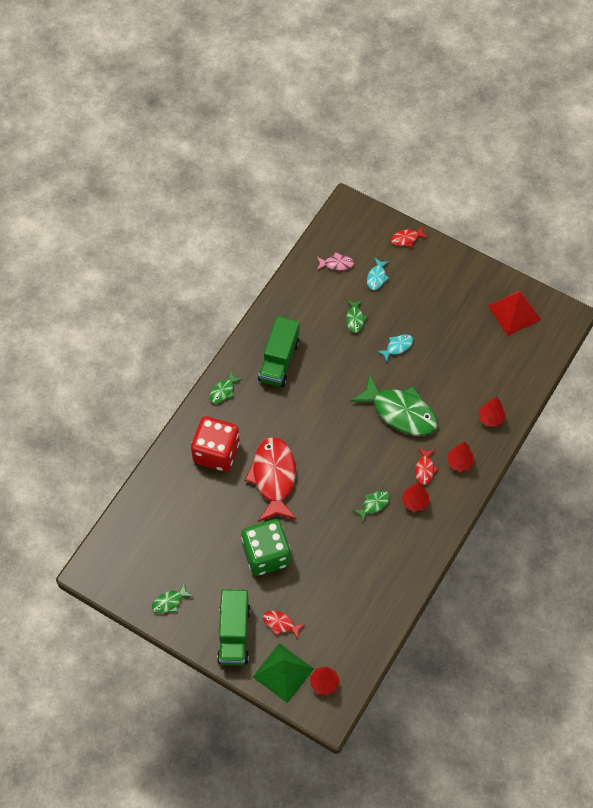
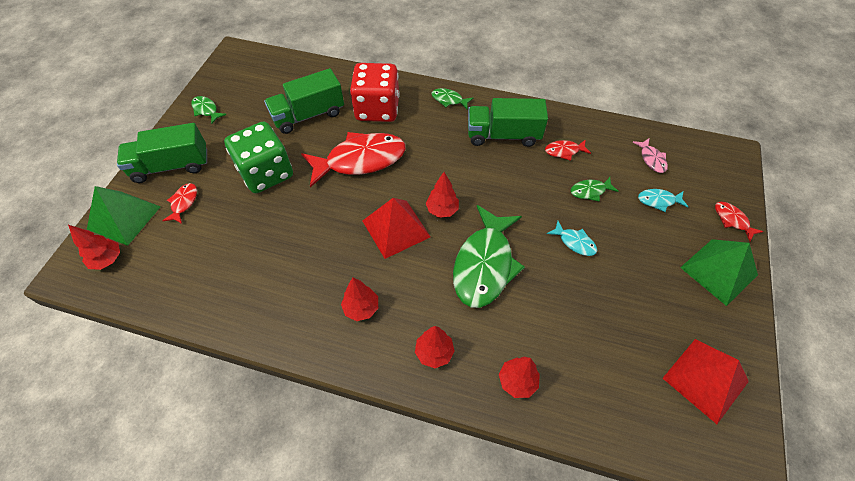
camera: 75 degrees right, 5 degrees down
green fish [353,490,390,523] -> none
red fish [415,448,438,485] -> red fish moved to [545,139,591,161]
none -> green truck [264,68,344,134]
none -> red pyramid [363,198,430,259]
none -> red tree [426,172,459,218]
none -> green pyramid [680,239,758,306]

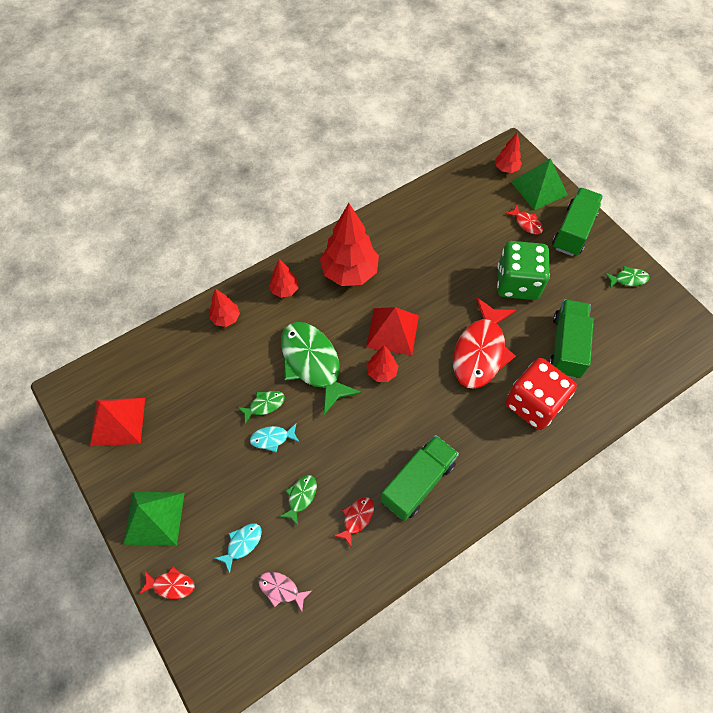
camera: 130 degrees right, 5 degrees up
red tree [341,277,378,321] -> red tree [320,203,379,286], size x1.99
green fish [431,88,473,110] -> green fish moved to [237,391,285,424]

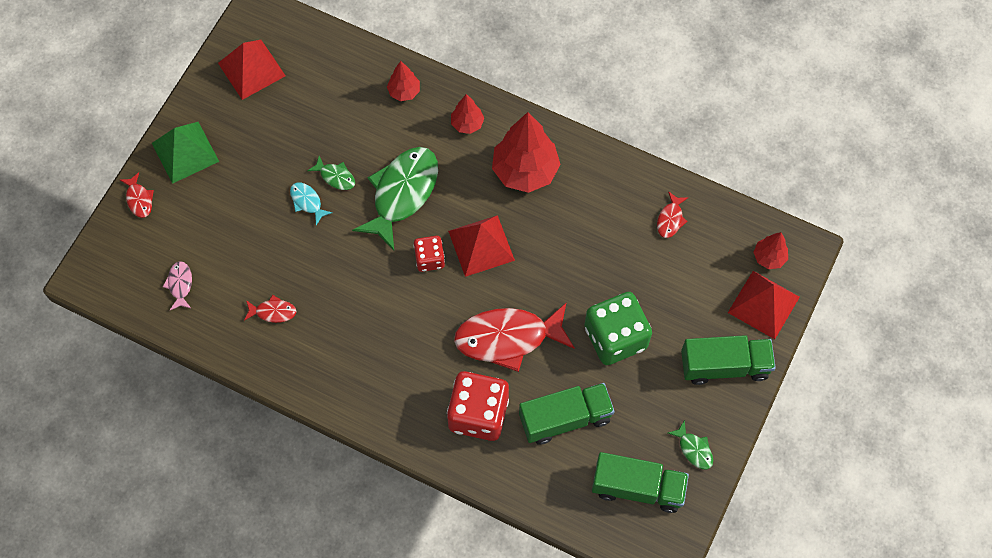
camera: 60 degrees right, 5 degrees up
turquoise fish [215,523,262,573] -> none
green fish [279,475,317,526] -> none
red tree [367,346,398,382] -> red dice [413,236,445,272]
green truck [381,435,459,521] -> green truck moved to [592,452,689,513]
red fish [505,205,543,234] -> red fish moved to [657,191,688,238]
green pyramid [511,158,568,210] -> red pyramid [728,271,800,339]

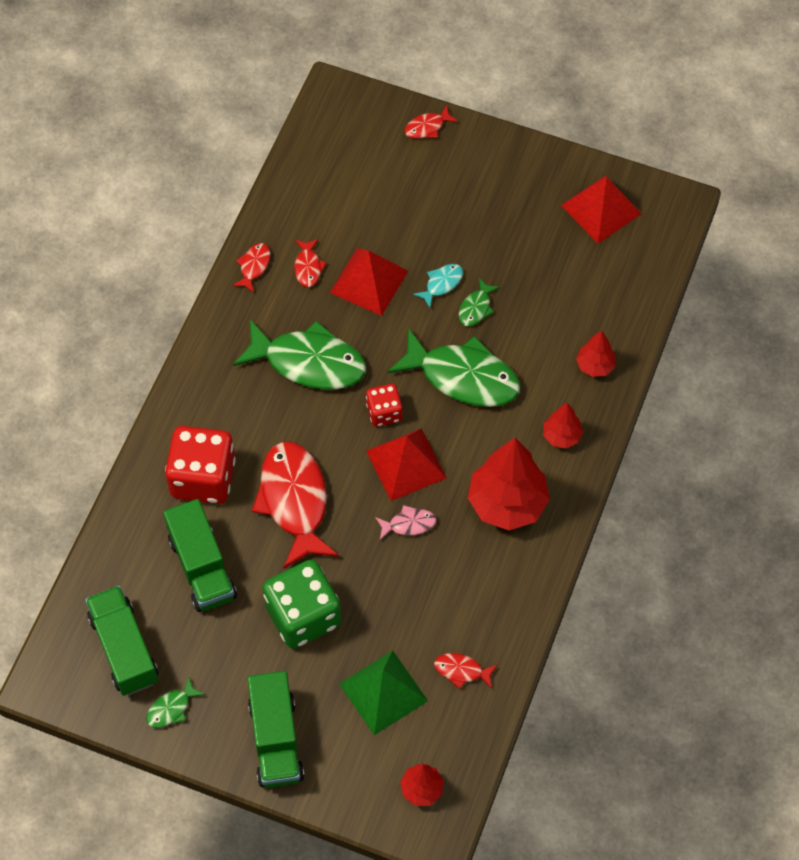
camera: 85 degrees right, 5 degrees down
green pyramid [152,122,219,184] -> green pyramid moved to [339,650,428,735]
pink fish [163,261,192,310] -> pink fish moved to [375,505,436,540]
green truck [592,452,689,513] -> green truck turned 150 degrees clockwise [85,586,158,696]
red pyramid [728,271,800,339] -> red pyramid moved to [330,248,408,316]
none -> red fish [232,243,271,293]
none -> green fish [233,320,366,389]

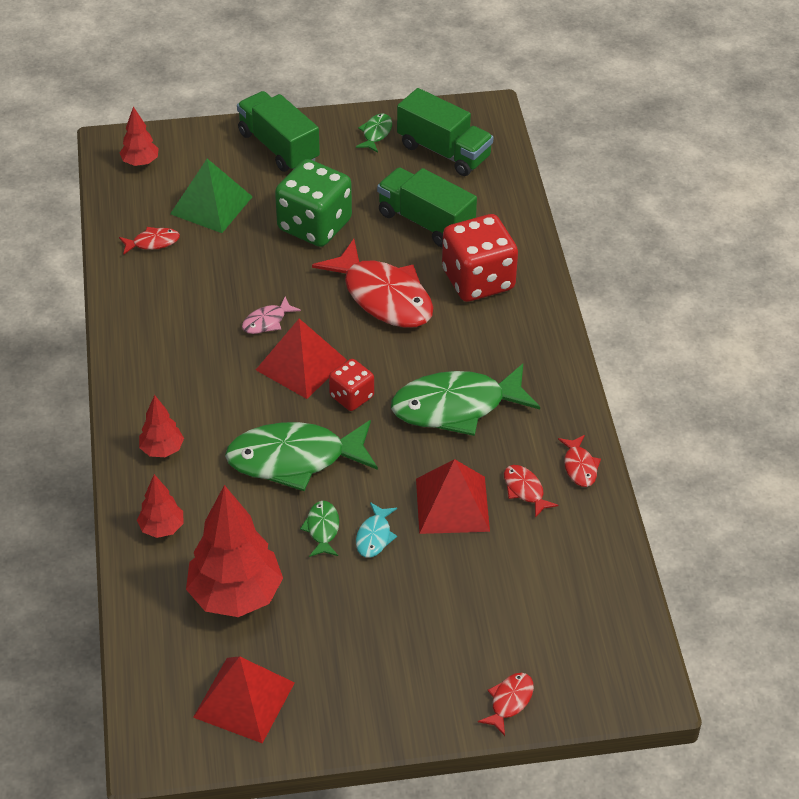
camera: 150 degrees right, 15 degrees down
red tree [468,438,550,530] -> red tree moved to [186,485,283,617]

